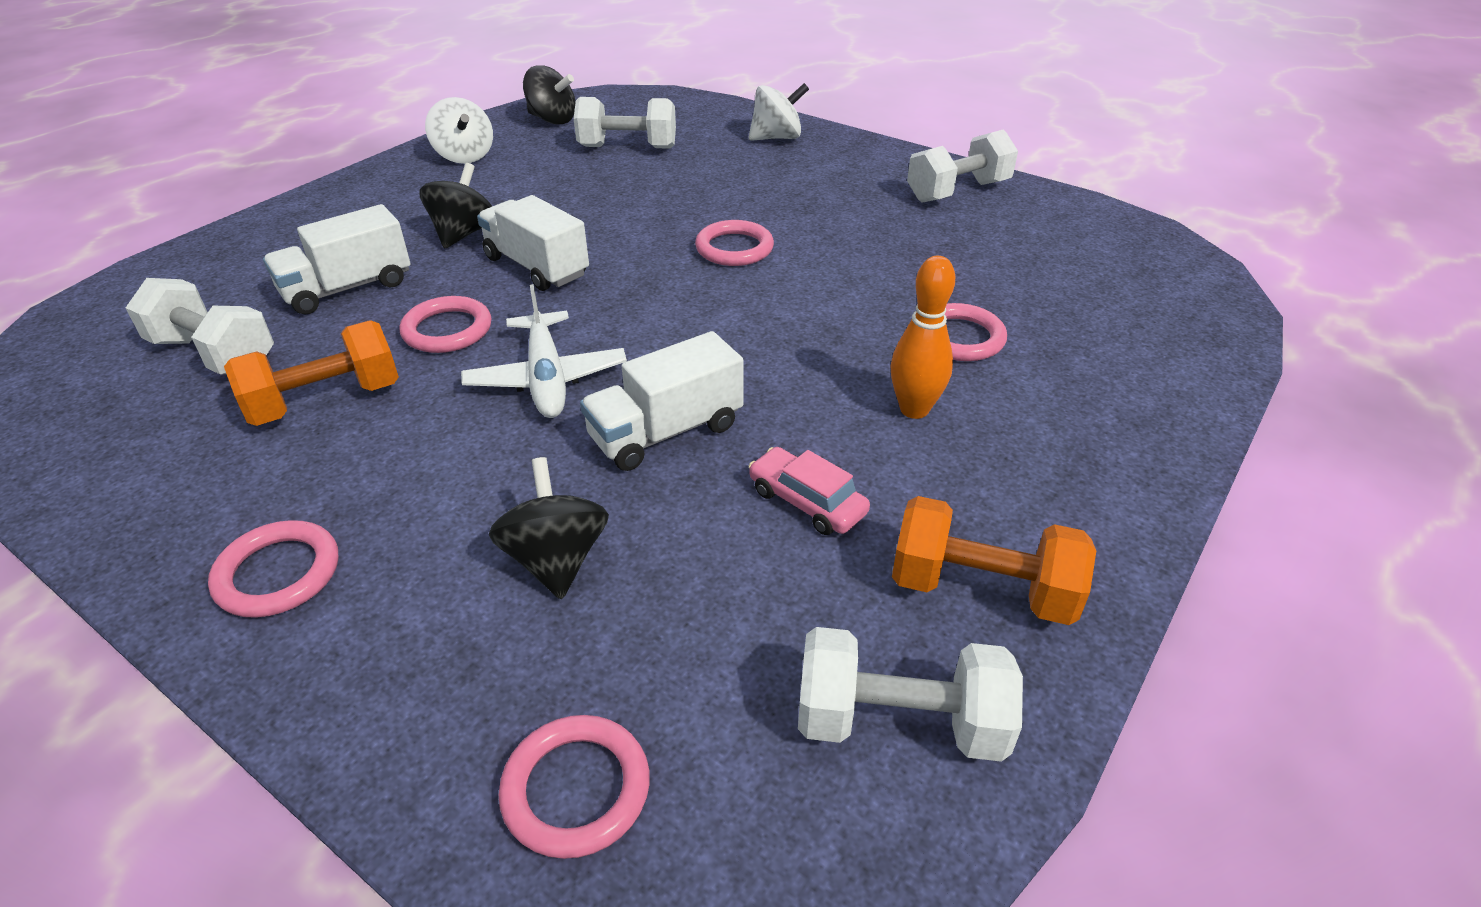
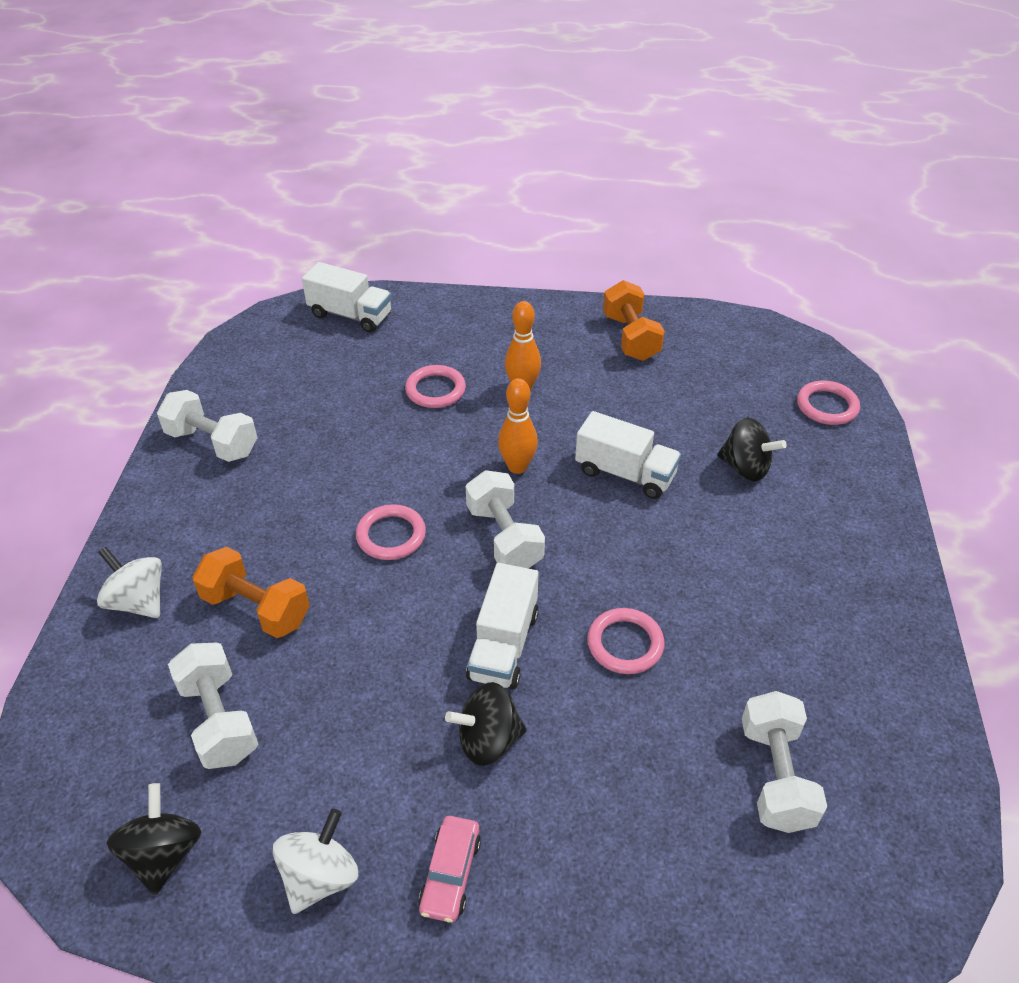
camera: 120 degrees left, 5 degrees up
pink ring [208,520,338,618] -> none
orange dumbbell [224,320,399,426] -> orange dumbbell moved to [192,547,310,638]
white truck [263,204,411,315] -> white truck moved to [302,262,392,333]
white plane [461,284,627,418] -> none
black spinning top [489,457,609,600] -> black spinning top turned 105 degrees counterclockwise [717,418,787,482]
pink car [749,447,870,535] -> pink car moved to [419,816,481,923]
white dumbbell [798,627,1023,762] -> white dumbbell moved to [466,470,545,569]
none -> orange bowling pin [498,378,538,474]

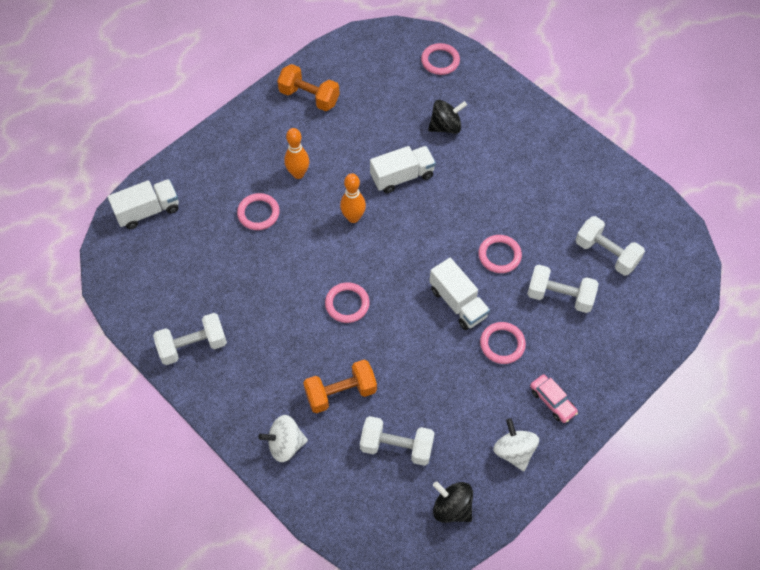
camera: 50 degrees left, 15 degrees up
black spinning top [445,682,526,766] -> pink ring [480,322,526,364]
white dumbbell [466,470,545,569] -> white dumbbell moved to [527,265,598,313]

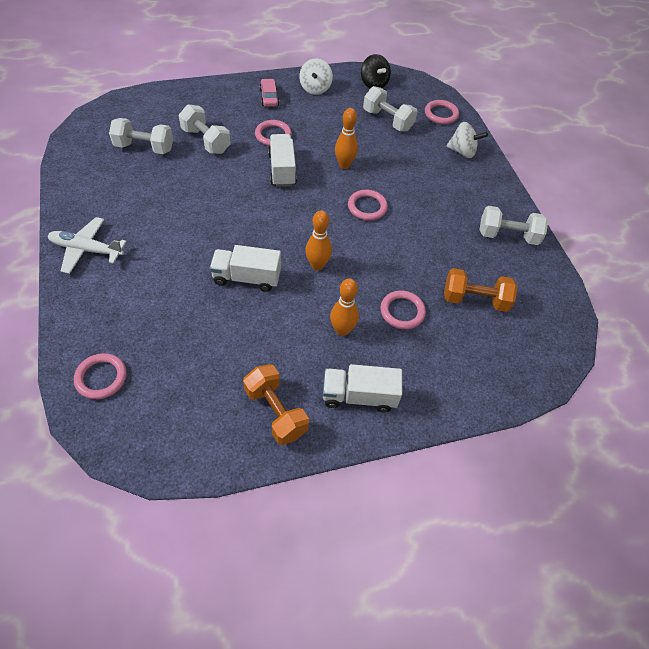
camera: 155 degrees left, 5 degrees down
white truck [108,179,179,229] -> white truck moved to [323,364,402,412]
orange dumbbell [303,360,377,413] -> orange dumbbell moved to [444,268,518,312]
black spinning top [428,100,467,134] -> none
pink ring [478,235,522,273] -> pink ring moved to [425,100,459,124]
white dumbbell [576,216,645,276] -> white dumbbell turned 60 degrees counterclockwise [109,118,173,154]
none -> white plane [48,217,127,274]
none -> orange bowling pin [335,108,358,169]

